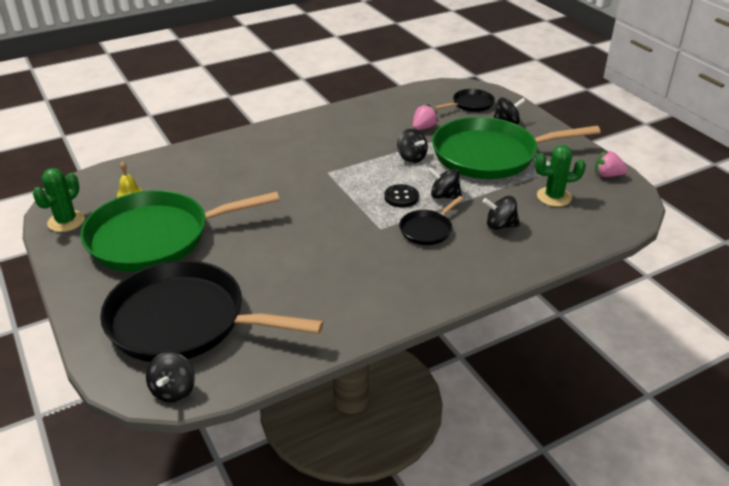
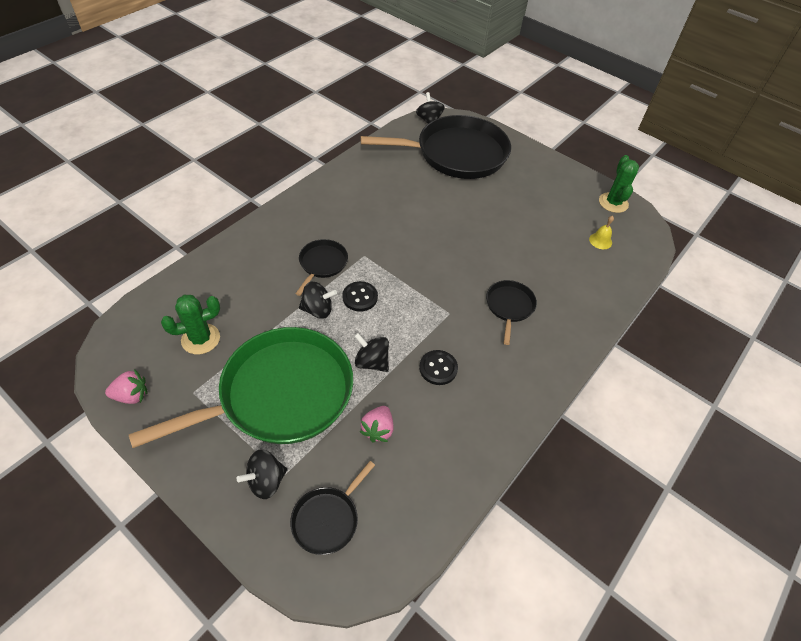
camera: 155 degrees right, 15 degrees up
green pan [80,190,280,272] -> none
black spinning top [483,196,520,230] -> none
none -> black button [419,350,458,385]
none -> black pan [486,280,537,345]

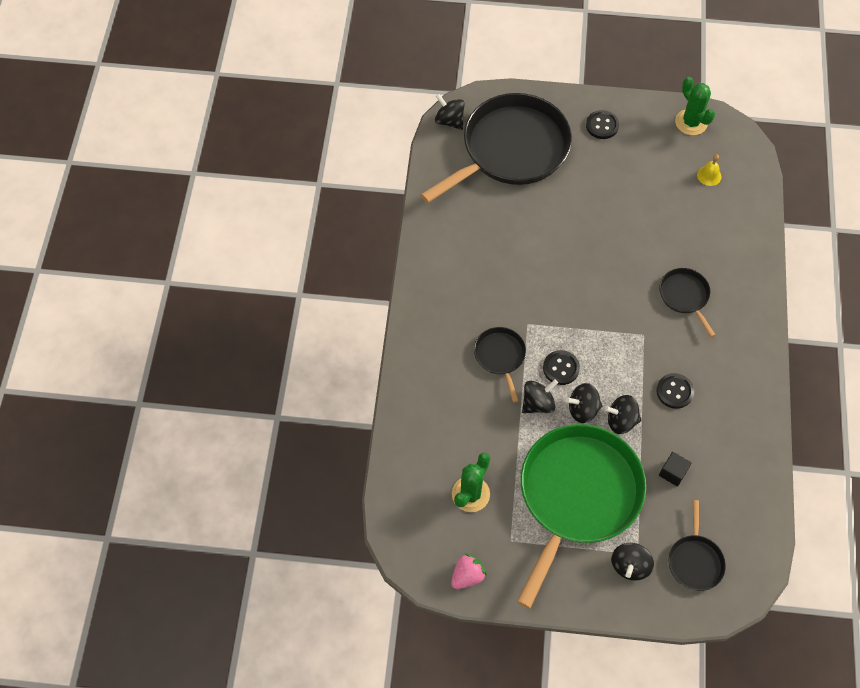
camera: 30 degrees left, 10 degrees up
pink strawberry [360,406,394,442] -> black cube [659,452,691,487]
none -> black spinning top [566,383,602,423]
none -> black button [586,110,619,139]

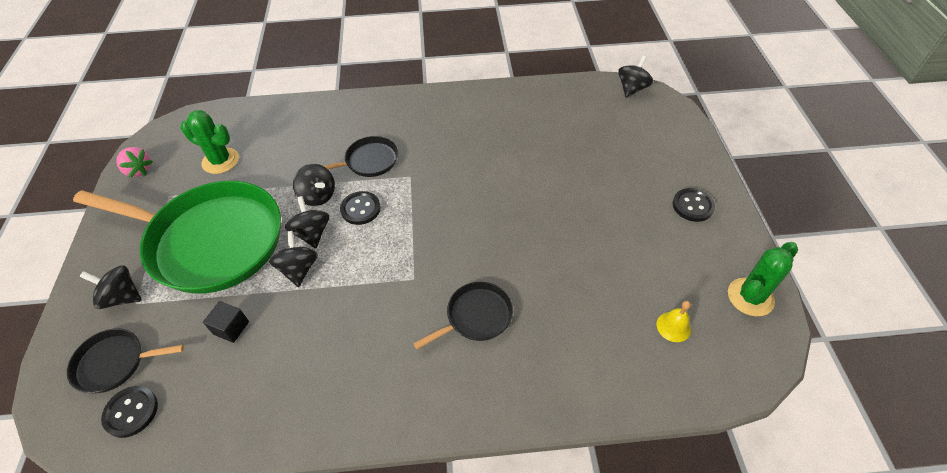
camera: 80 degrees right, 10 degrees down
black pan [420,93,572,203] -> none
black button [656,373,694,409] -> black button moved to [101,386,158,438]

